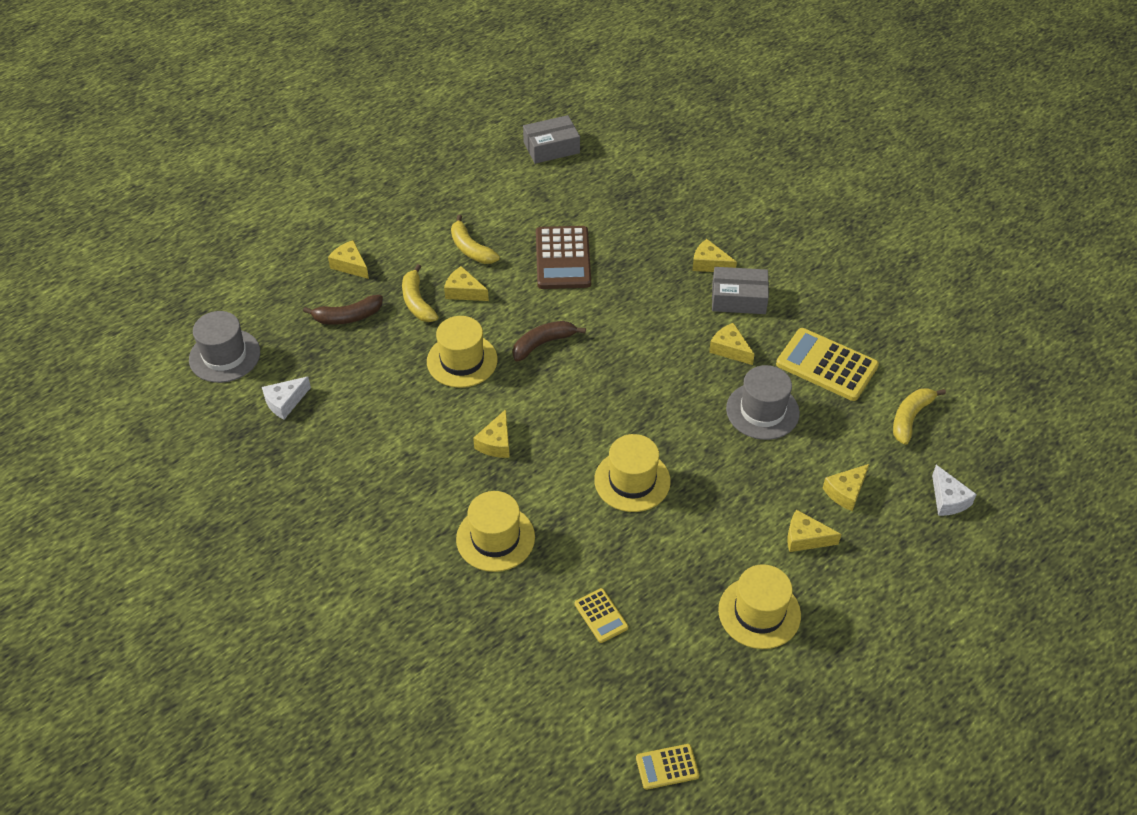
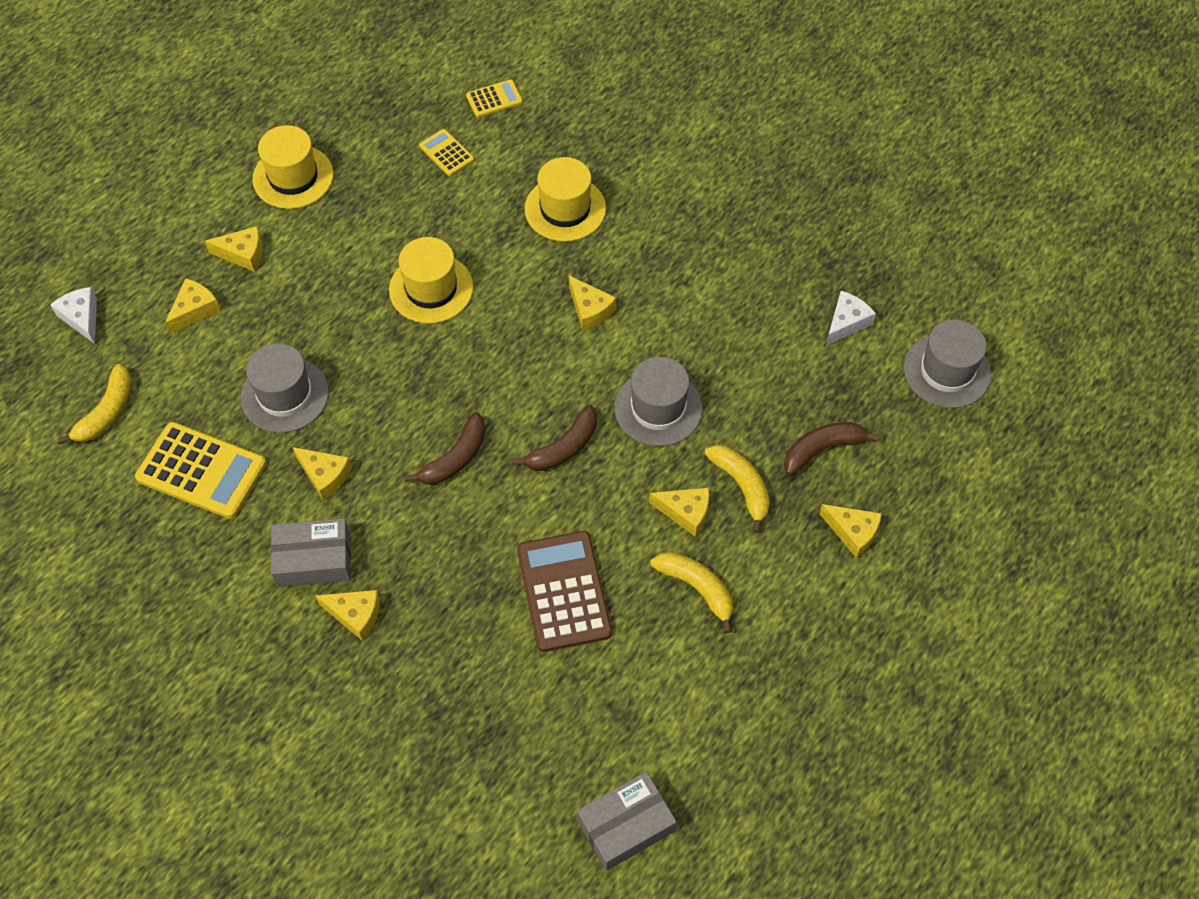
camera: 170 degrees right, 10 degrees up
yellow hat [427,316,498,388] -> grey hat [614,357,703,446]
yellow cheese [473,409,510,458] -> yellow cheese turned 135 degrees clockwise [569,276,616,331]
yellow calculator [636,744,699,790] -> yellow calculator moved to [466,79,523,117]
none -> brown banana [404,412,486,484]

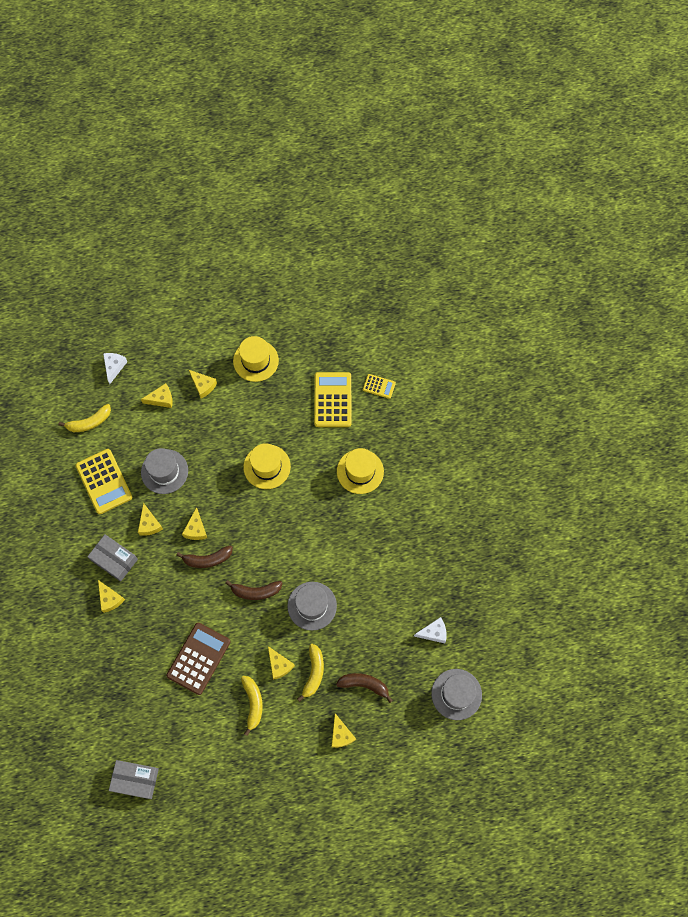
camera: 40 degrees right, 10 degrees up
yellow calculator [419,129,474,176] -> yellow calculator [314,372,351,427], size x1.94
yellow cheese [569,276,616,331] -> yellow cheese moved to [182,507,207,540]

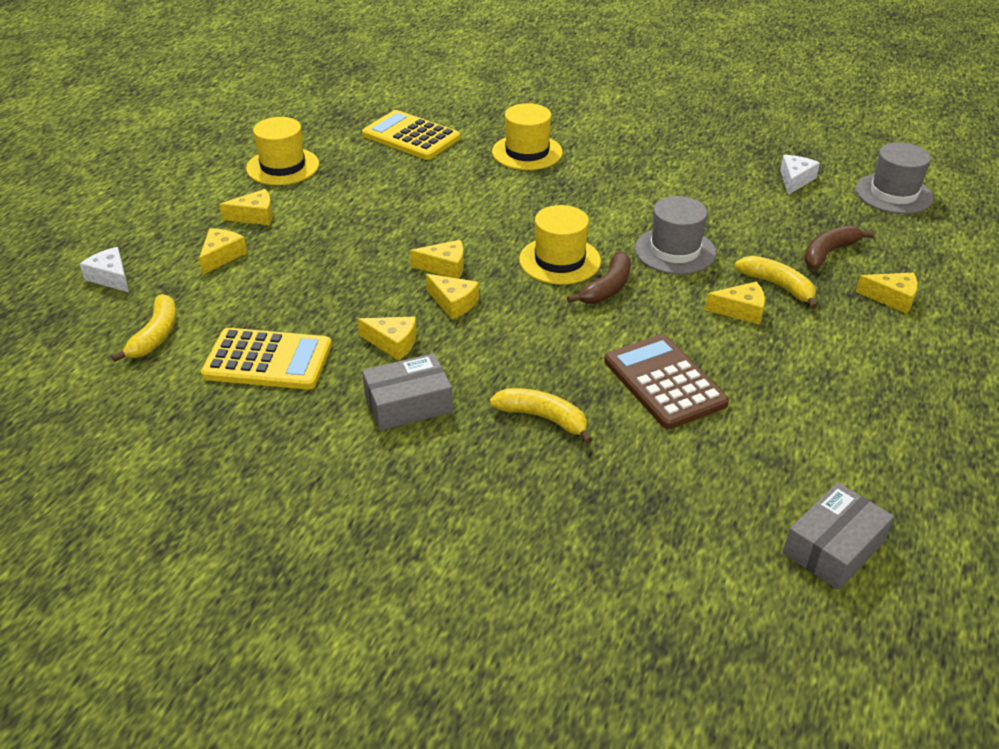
camera: 55 degrees left, 30 degrees down
yellow cheese [98,580,125,613] -> yellow cheese moved to [410,240,464,279]
grey hat [141,448,188,494] -> none
brown banana [176,545,233,568] -> none
yellow banana [241,676,263,736] -> yellow banana moved to [490,388,593,444]
yellow hat [243,443,291,489] -> yellow hat moved to [519,205,601,285]
yellow calculator [363,374,396,399] -> none

